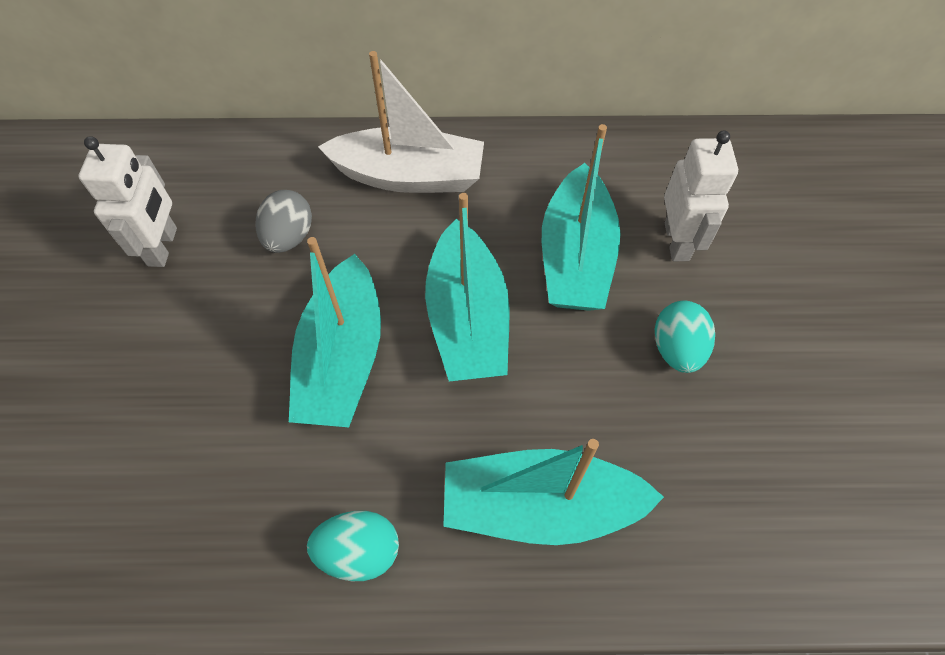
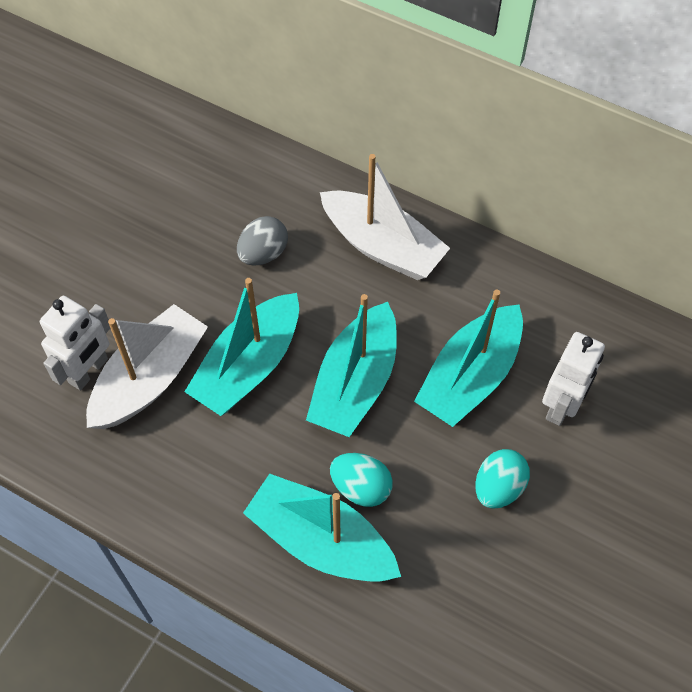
camera: 30 degrees right, 0 degrees up
white robot [78,136,177,267] -> white robot moved to [40,296,110,390]
turquoise egg [307,511,399,581] -> turquoise egg moved to [330,453,393,507]
none -> white boat [86,304,208,429]

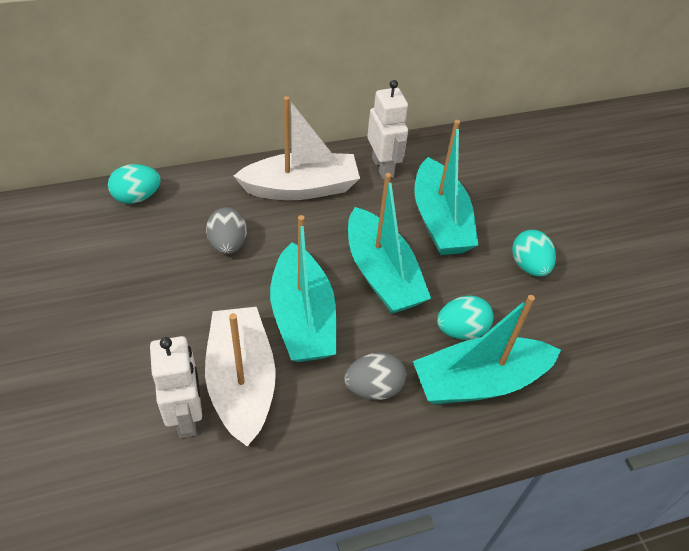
camera: 50 degrees left, 10 degrees down
white robot [542,332,605,426] -> white robot moved to [367,80,408,179]
none -> turquoise egg [108,164,161,204]
none -> grey egg [344,352,406,400]

